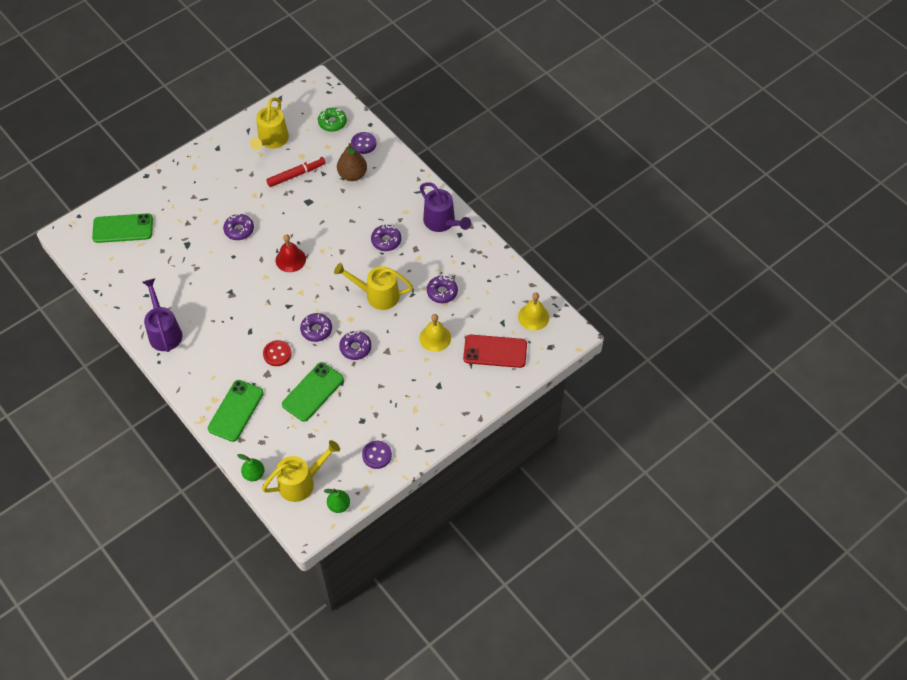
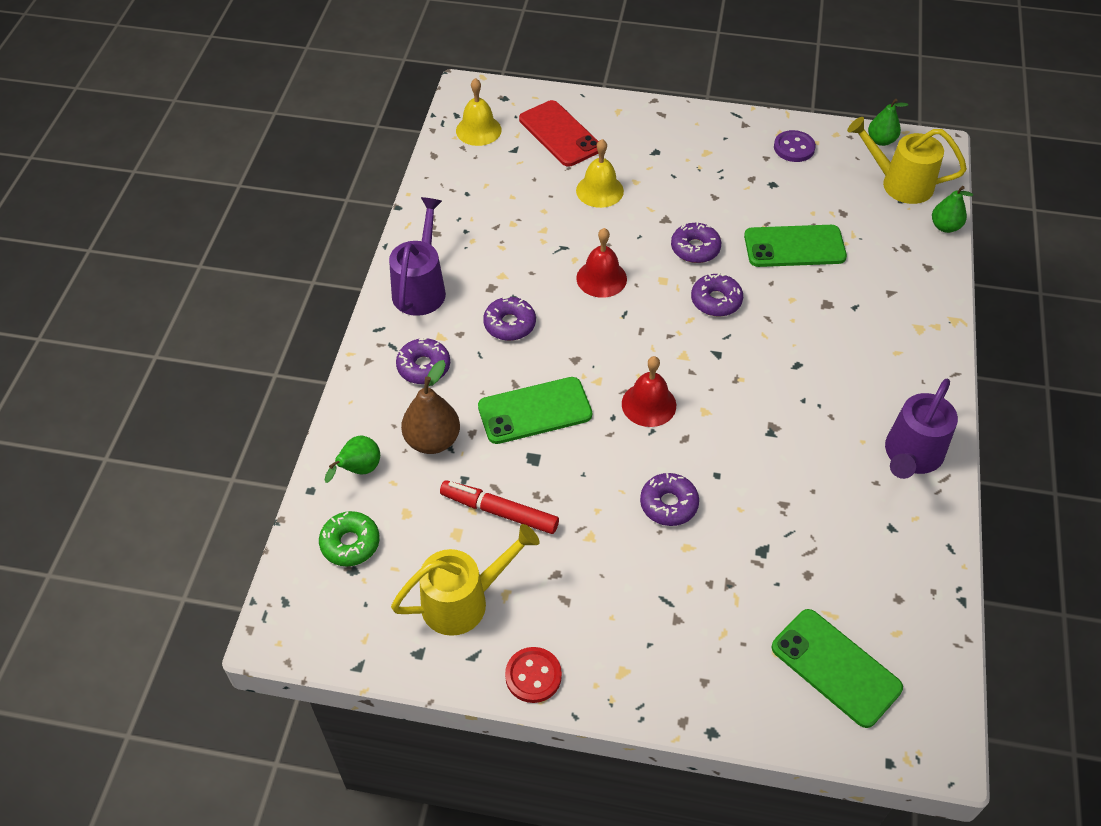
camera: 130 degrees left, 5 degrees down
green phone [208,380,264,442] -> green phone moved to [478,377,592,444]
red button [263,340,292,366] -> red button moved to [505,647,562,703]
yellow watering can [334,263,413,310] -> red bell [576,228,627,298]
purple button [351,132,376,154] -> green pear [325,435,380,483]
purple donut [427,275,458,303] -> purple donut moved to [396,338,450,384]

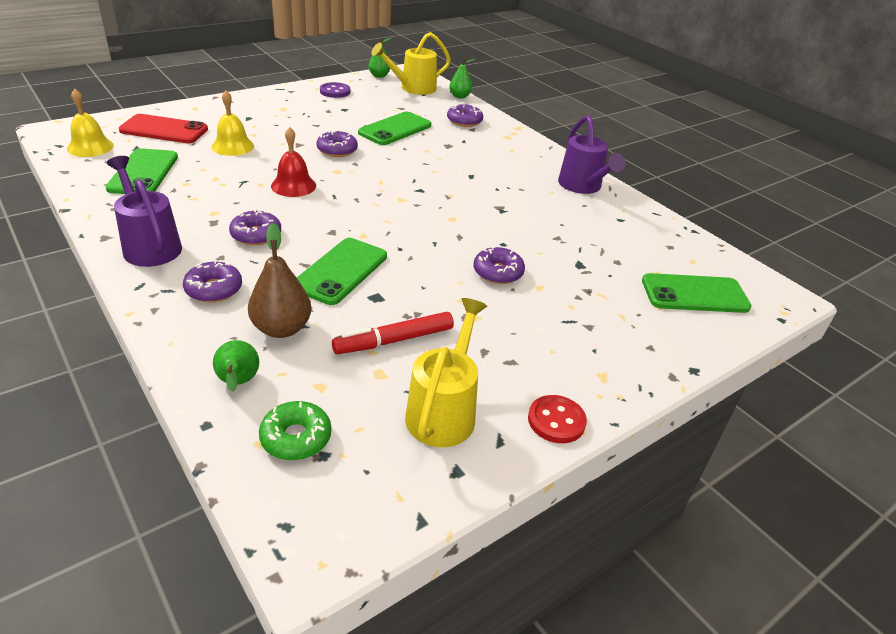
camera: 50 degrees left, 15 degrees down
red bell [622,356,676,427] -> none
purple donut [691,272,743,317] -> purple donut moved to [447,103,483,127]
none -> green phone [105,148,178,194]

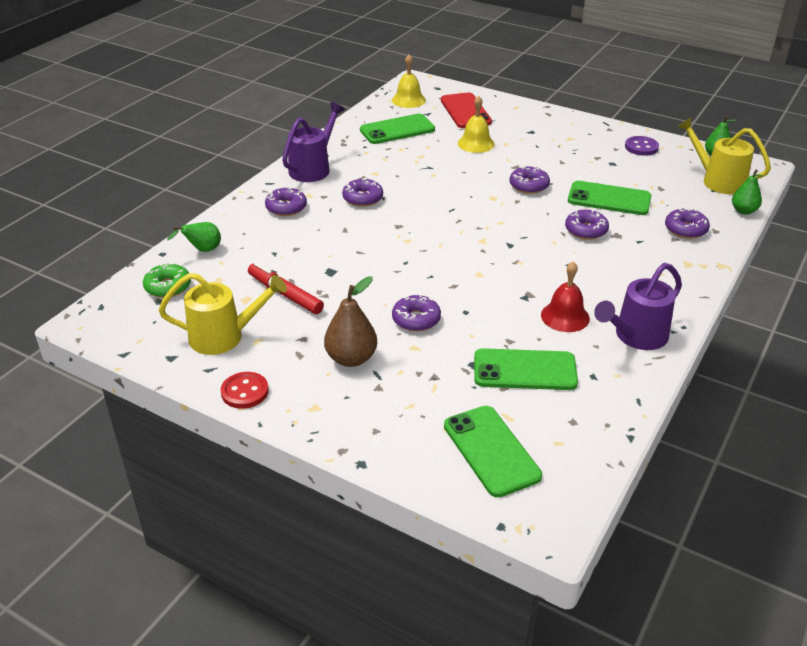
camera: 70 degrees right, 0 degrees up
brown pear [248,223,311,338] -> brown pear moved to [324,276,377,367]
red bell [271,127,316,197] -> red bell moved to [541,261,590,332]
green phone [297,238,387,305] -> green phone moved to [474,348,578,390]
none -> purple donut [565,210,609,240]

